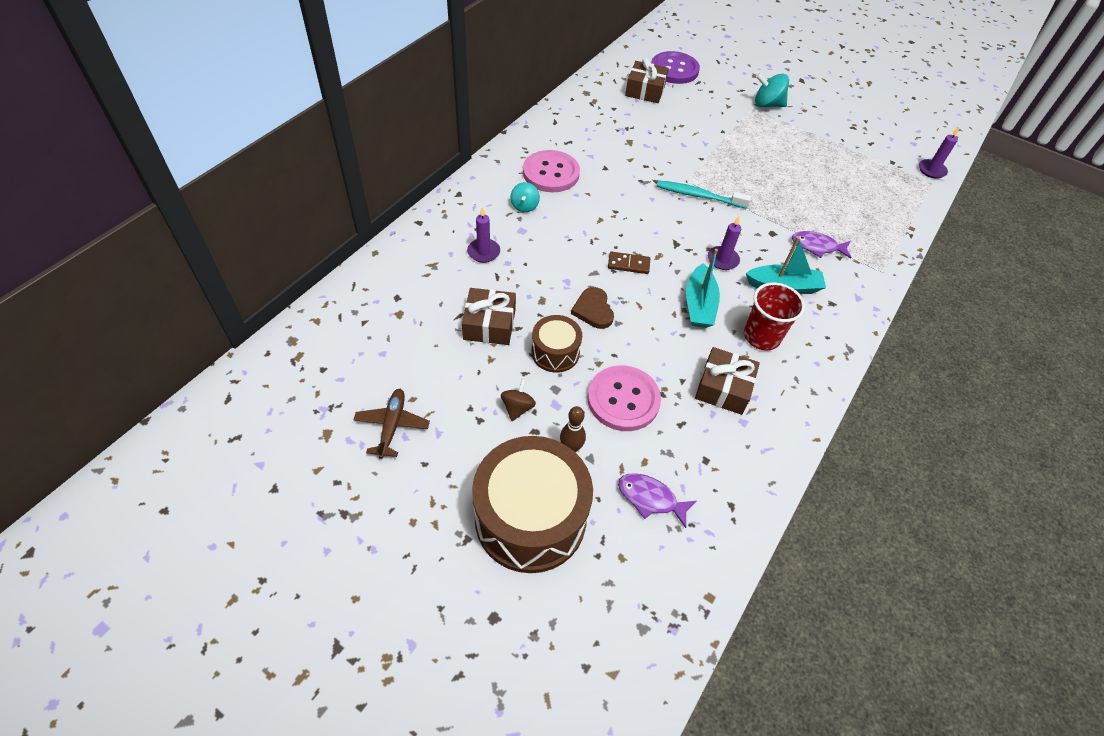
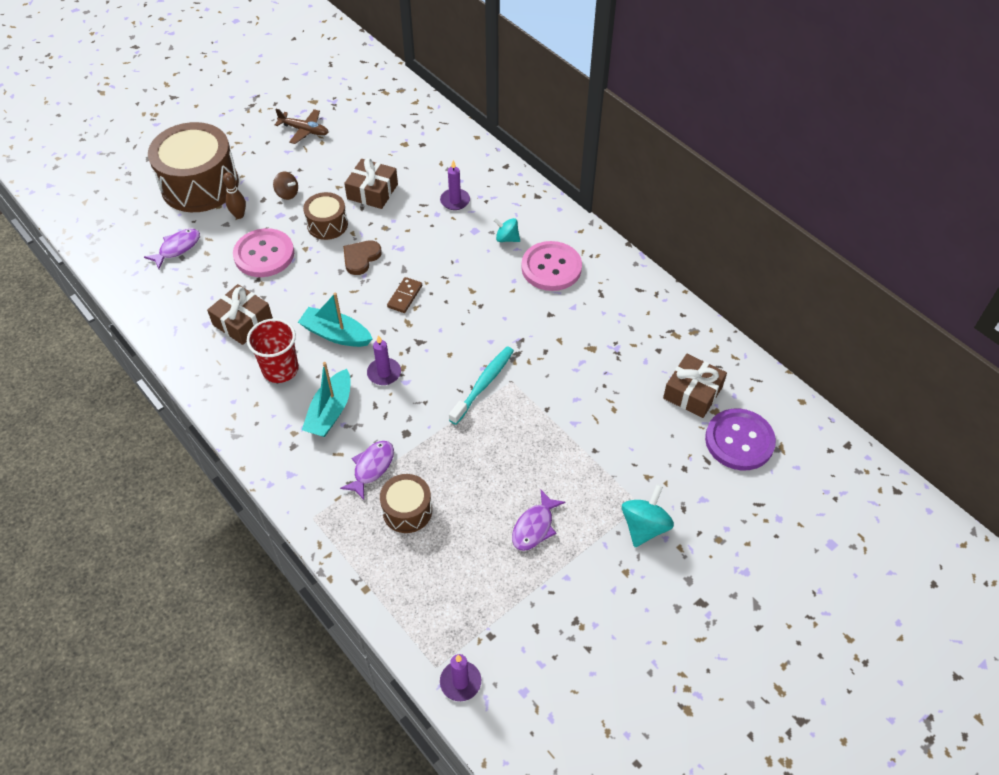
camera: 110 degrees right, 0 degrees up
brown heart [571,287,614,329] -> brown heart turned 60 degrees counterclockwise [343,240,382,275]
none -> brown drum [380,474,432,533]
none -> purple fish [512,490,565,551]

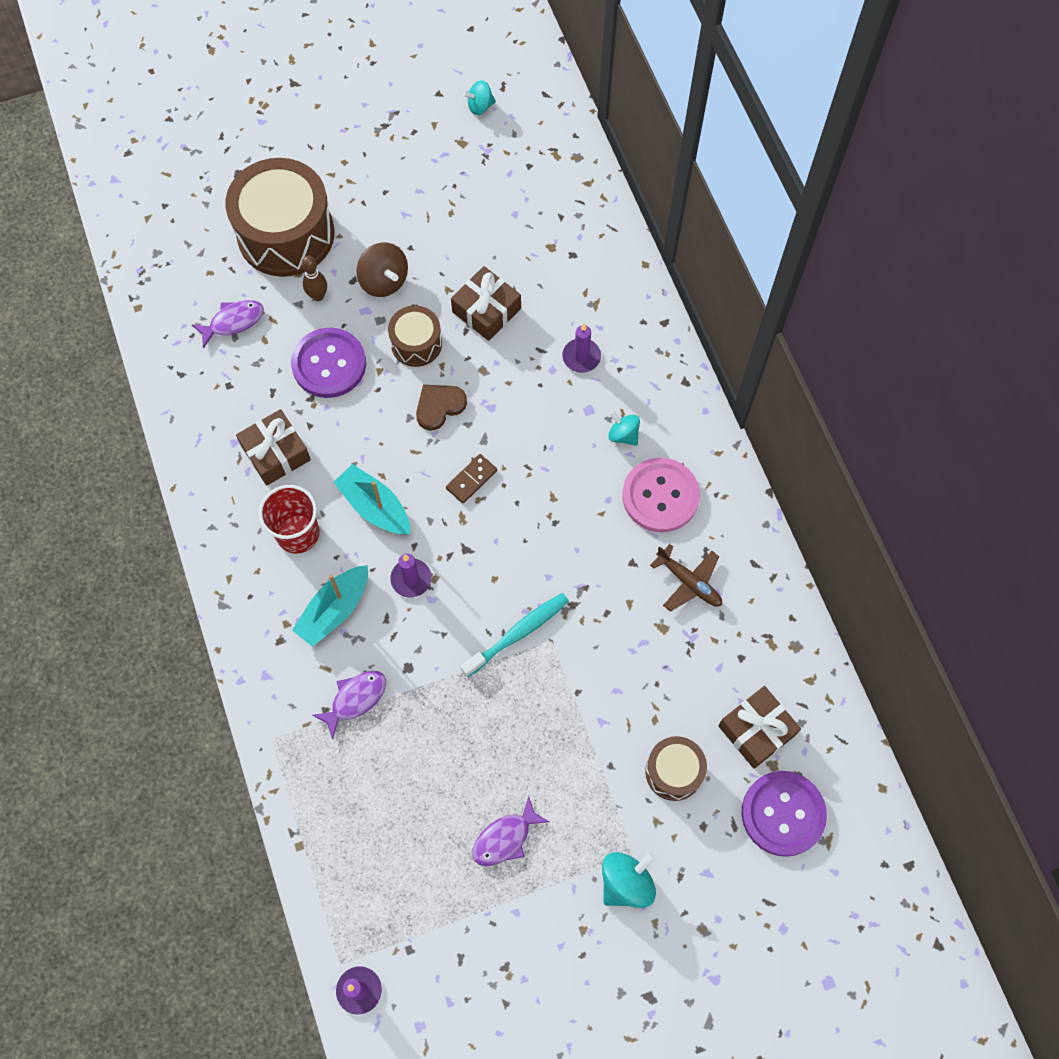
camera: 20 degrees right, 15 degrees up
pink button [233,228,294,277] -> purple button [291,327,366,398]
brown spinning top [273,172,298,200] -> brown spinning top [356,242,408,297], size x1.55
brown plane [275,109,329,144] -> brown plane moved to [650,544,722,612]
brown drum [380,474,432,533] -> brown drum moved to [645,736,707,801]
none -> turquoise spinning top [462,80,496,115]

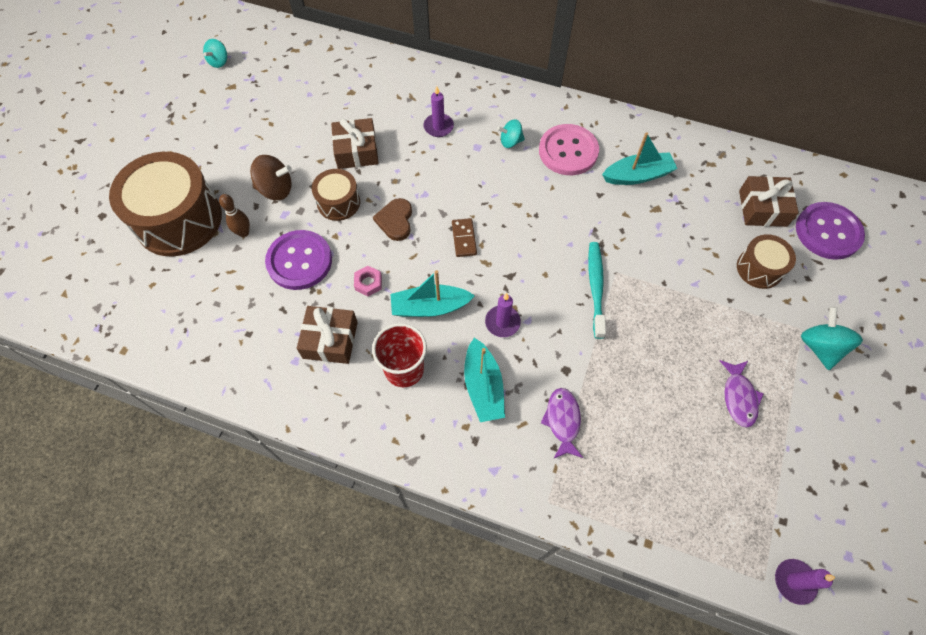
camera: 50 degrees left, 5 degrees down
purple fish [192,300,264,349] -> none
brown plane [650,544,722,612] -> turquoise boat [602,132,678,185]
none -> pink nut [354,266,382,297]

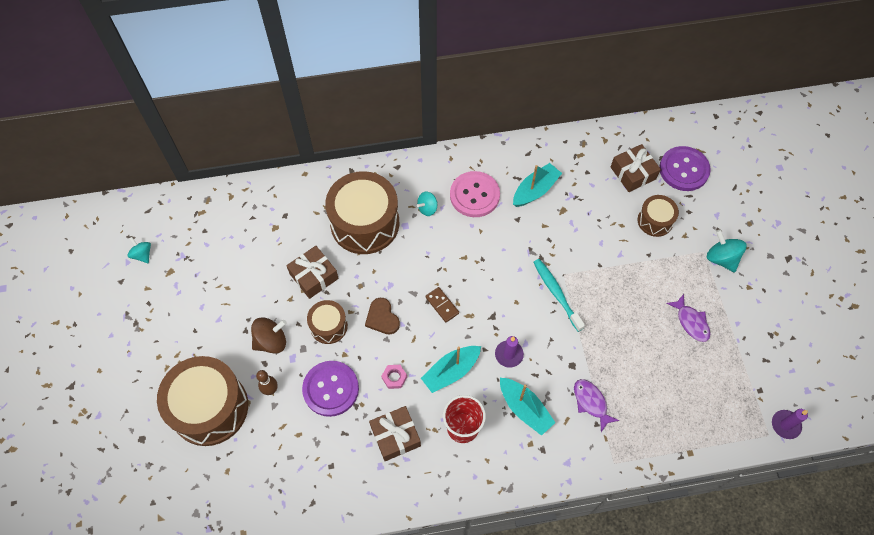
camera: 30 degrees left, 0 degrees up
turquoise spinning top [203,39,227,68] -> turquoise spinning top turned 150 degrees clockwise [127,237,151,263]
purple candle [423,86,454,137] -> brown drum [325,171,399,254]

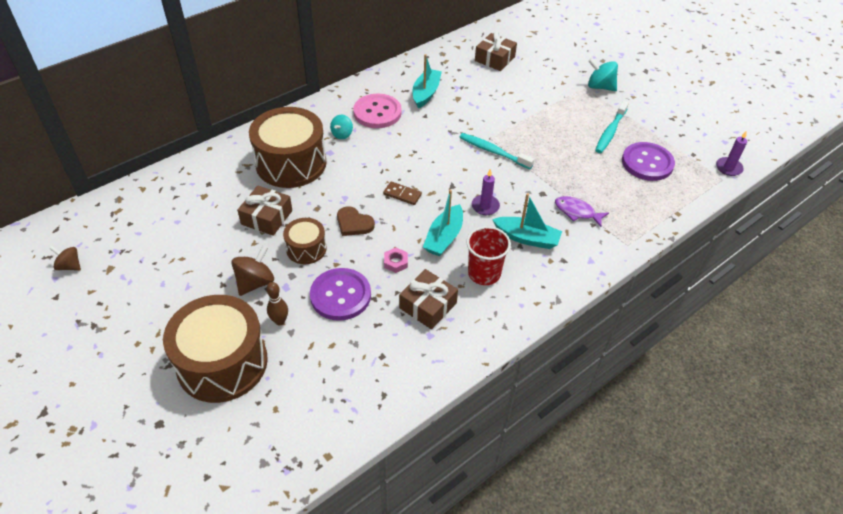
camera: 30 degrees left, 15 degrees down
turquoise spinning top [127,237,151,263] -> brown spinning top [50,246,81,271]
brown drum [638,195,679,237] -> none
purple button [659,146,711,191] -> purple button moved to [622,142,675,181]
purple fish [666,294,710,342] -> turquoise toothbrush [595,101,629,153]

